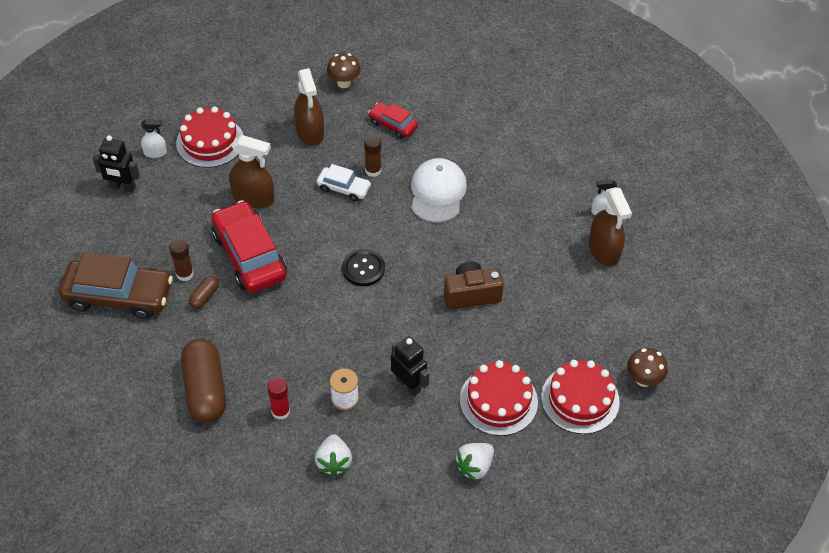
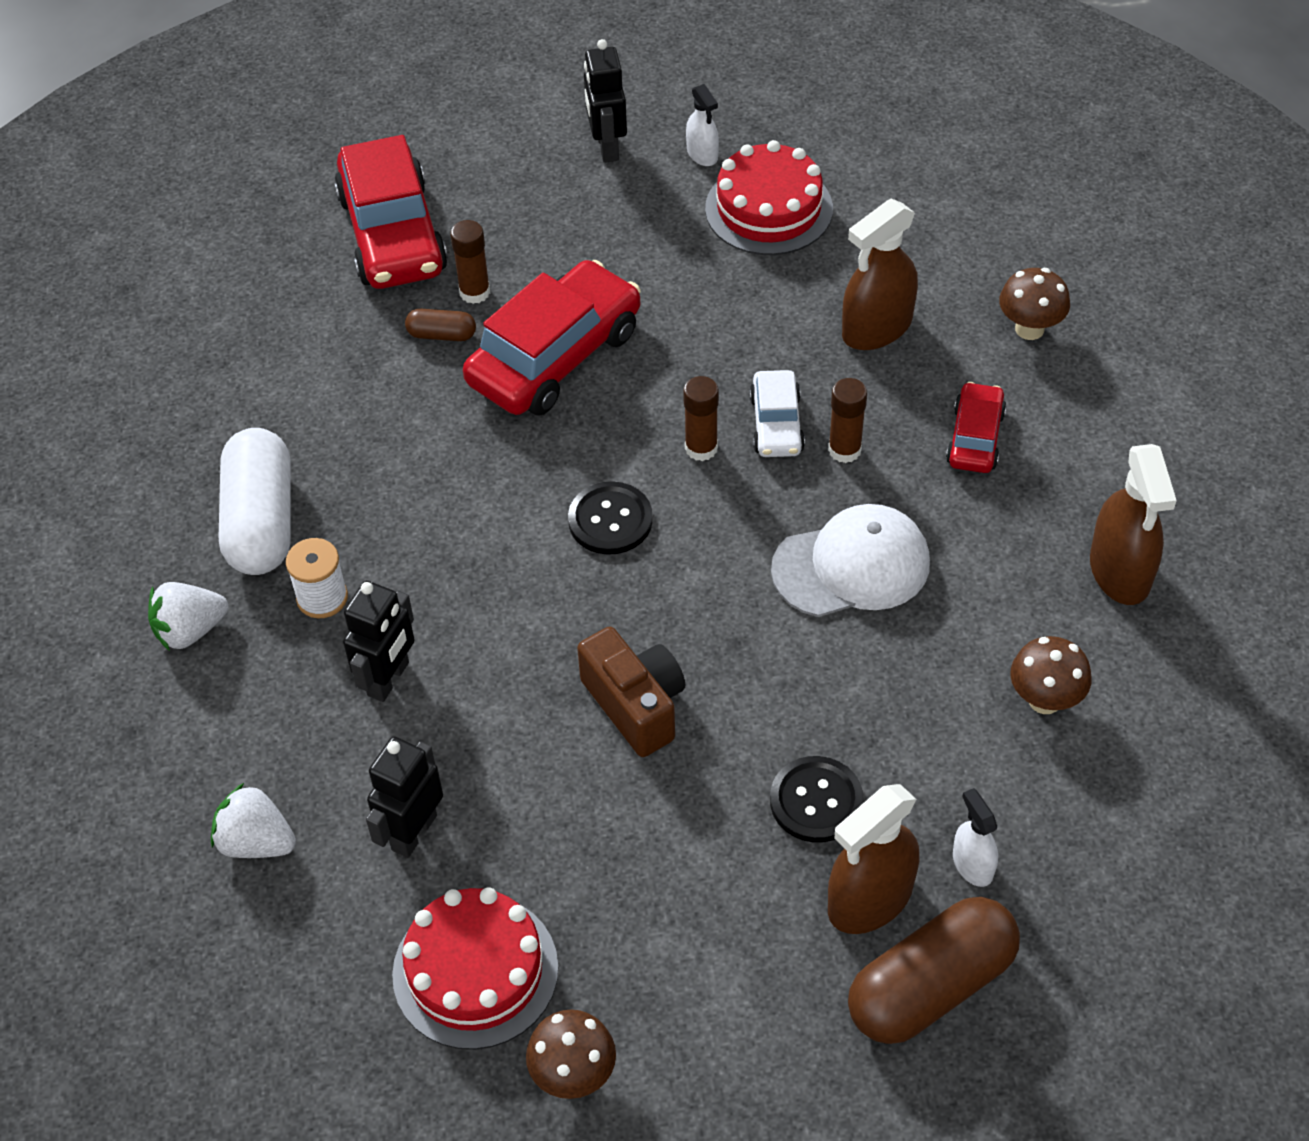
camera: 70 degrees right, 0 degrees up
brown car [59,252,173,319] -> red car [334,135,448,289]
brown capsule [181,339,226,423] -> brown capsule moved to [848,897,1020,1044]
brown spray bottle [229,135,274,208] -> brown spray bottle moved to [1090,444,1177,605]
red glue stick [267,377,290,420] -> white capsule [219,428,291,575]
red cake [460,360,538,436] -> black robot [366,737,443,858]
none -> brown glue stick [683,376,719,461]
none -> black button [770,756,864,843]
none -> brown mushroom [1010,636,1092,714]

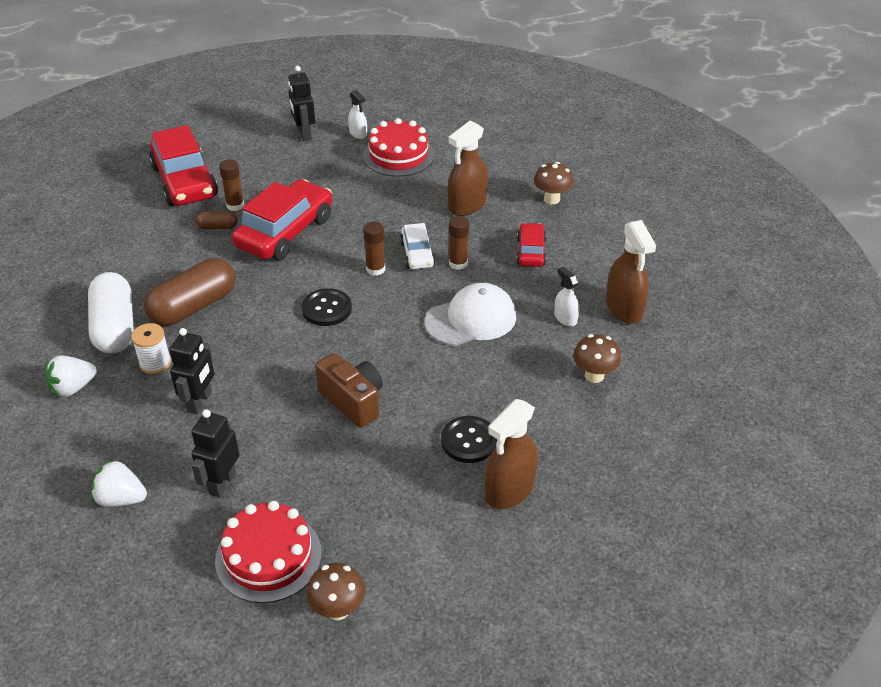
camera: 10 degrees left, 10 degrees down
brown capsule [848,897,1020,1044] -> brown capsule moved to [144,258,236,326]
white spray bottle [953,788,998,887] -> white spray bottle moved to [554,267,579,326]

